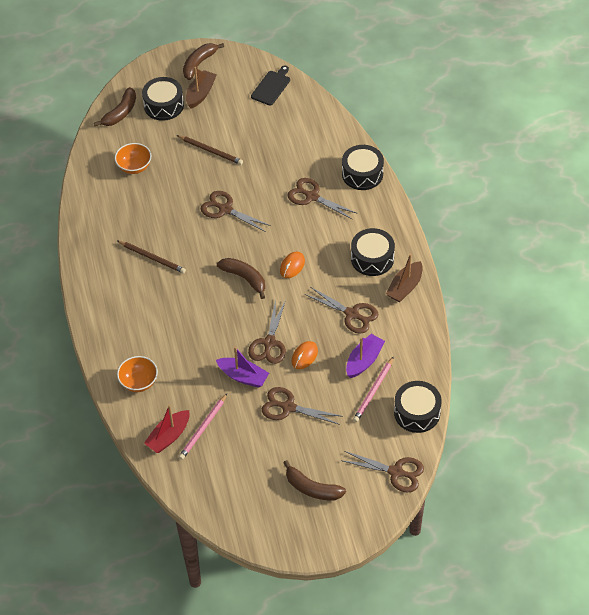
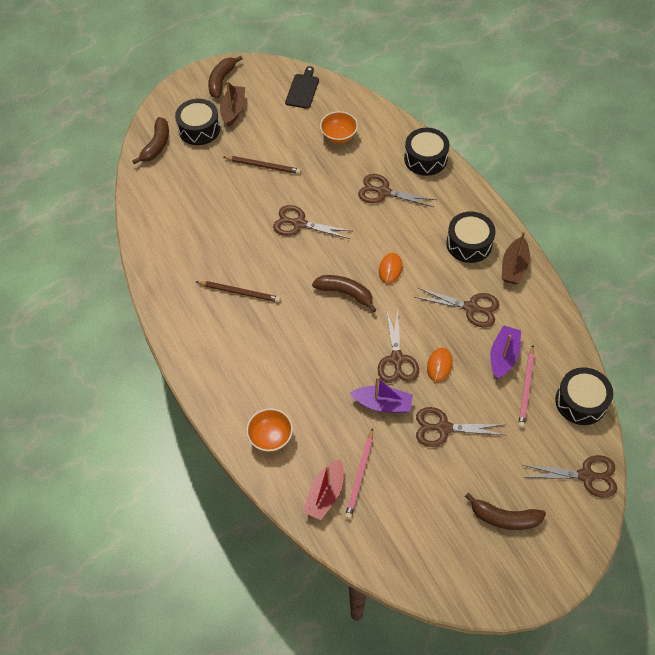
camera: 15 degrees left, 5 degrees up
orange bowl [115,143,151,174] -> orange bowl moved to [320,111,358,143]

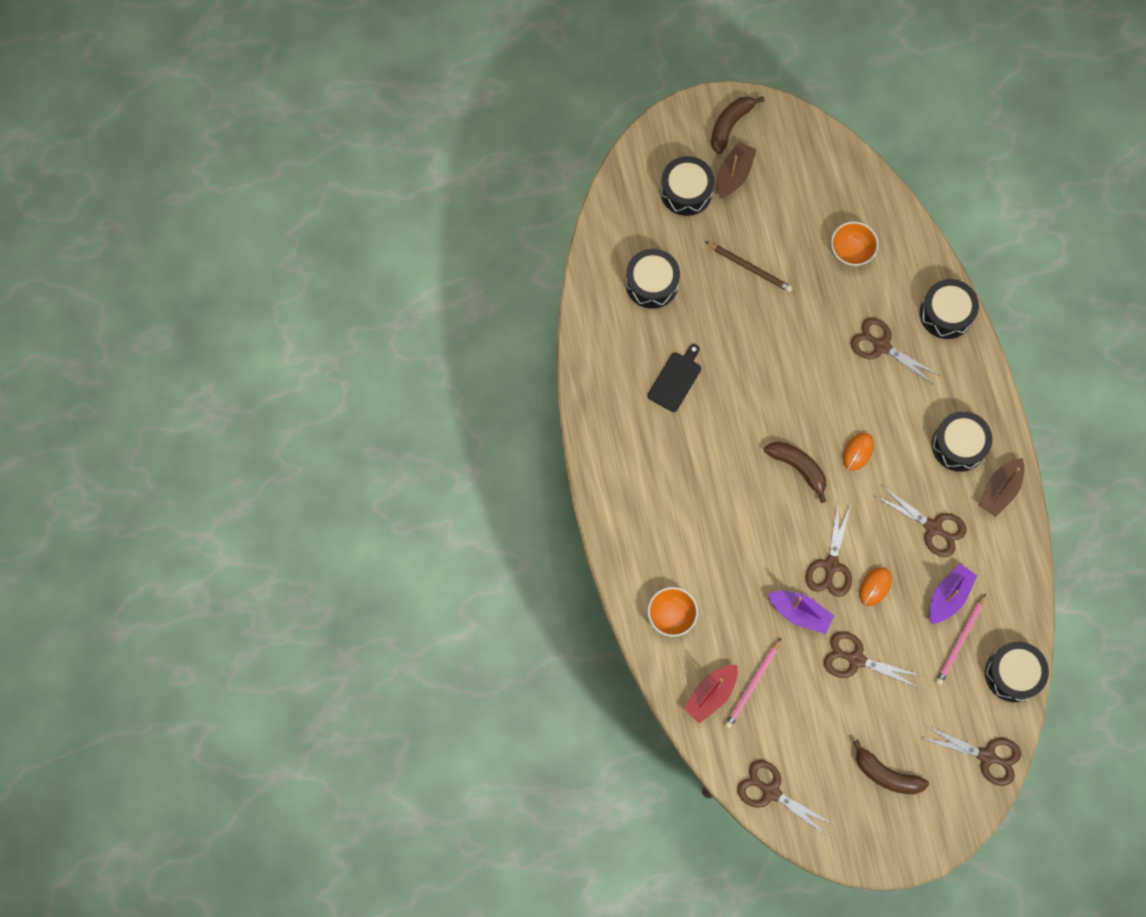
camera: 15 degrees right, 15 degrees up
brown banana [132,117,169,165] -> none
brown pencil [196,281,280,302] -> none
brown scissors [273,205,351,239] -> brown scissors moved to [737,760,832,836]
black cutting board [285,66,319,109] -> black cutting board moved to [648,344,701,412]
none -> black drum [626,249,680,309]

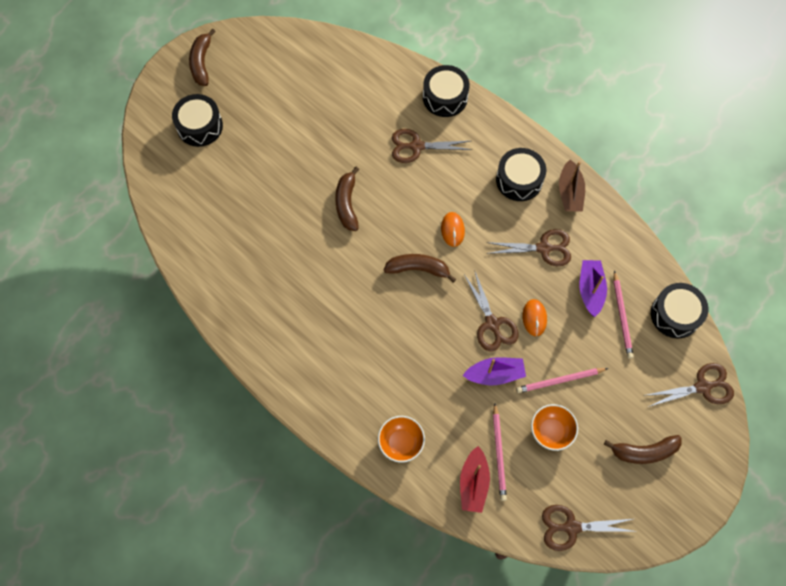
camera: 35 degrees left, 5 degrees down
black drum [626,249,680,309] -> none
black cutting board [648,344,701,412] -> none
brown pencil [705,242,793,292] -> none
brown boat [717,142,757,198] -> none
brown scissors [824,631,922,688] -> pink pencil [516,368,608,393]
orange bowl [831,222,878,266] -> orange bowl moved to [531,404,578,451]
none -> brown banana [335,167,359,231]

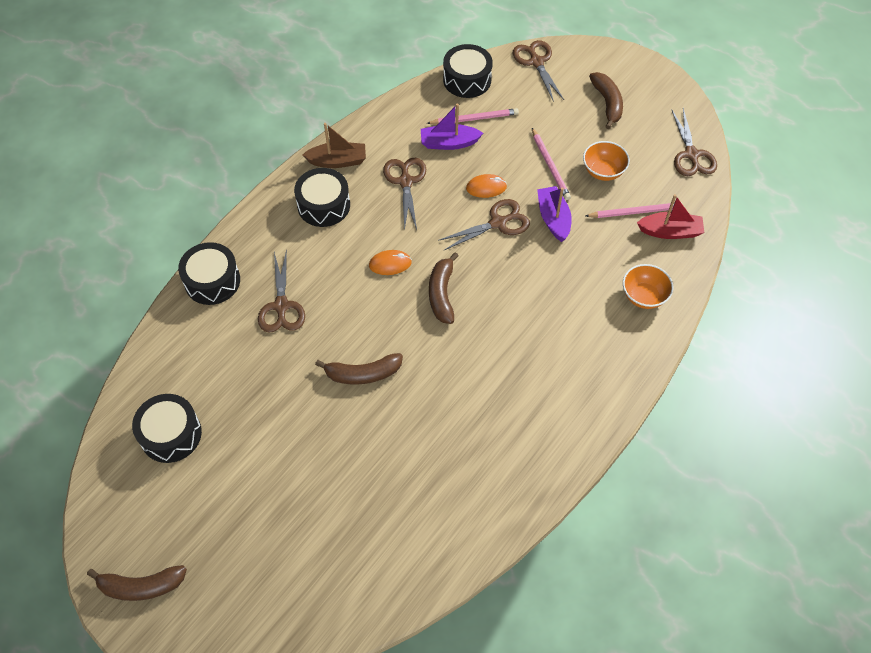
camera: 95 degrees left, 10 degrees down
black drum [172,94,223,147] -> black drum moved to [132,394,202,463]

